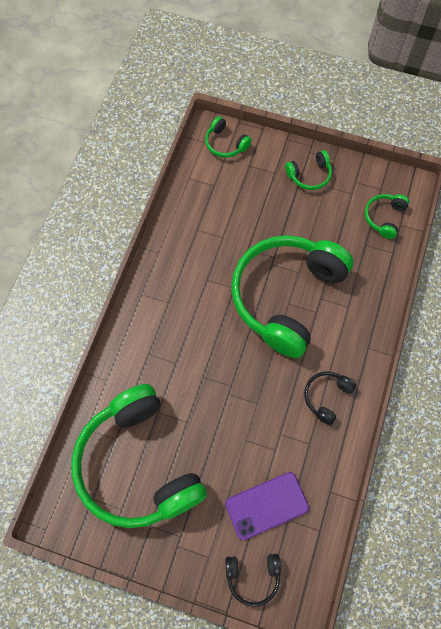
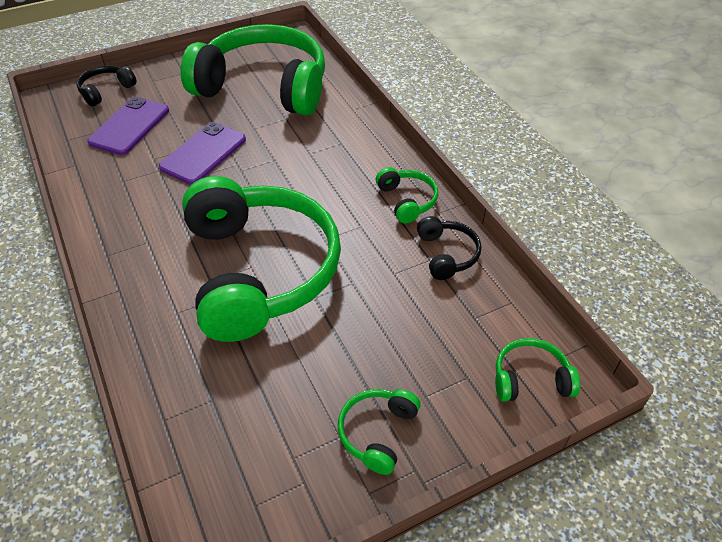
camera: 135 degrees right, 20 degrees down
black headphones [304,371,357,425] -> black headphones moved to [417,216,481,280]
green headphones [365,194,409,239] -> green headphones moved to [376,167,438,224]
none -> purple phone [159,122,246,185]

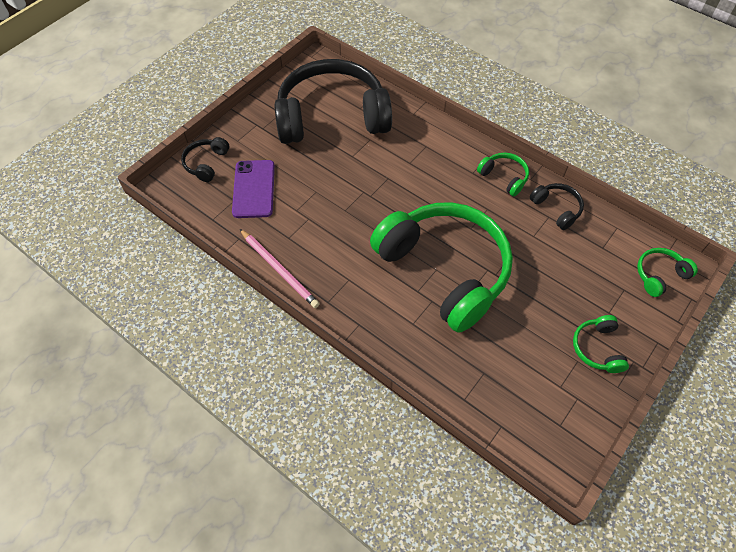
camera: 25 degrees left, 10 degrees up
purple phone [159,122,246,185] -> none
green headphones [181,24,325,116] -> black headphones [274,59,392,144]
none -> pink pencil [240,229,320,308]

